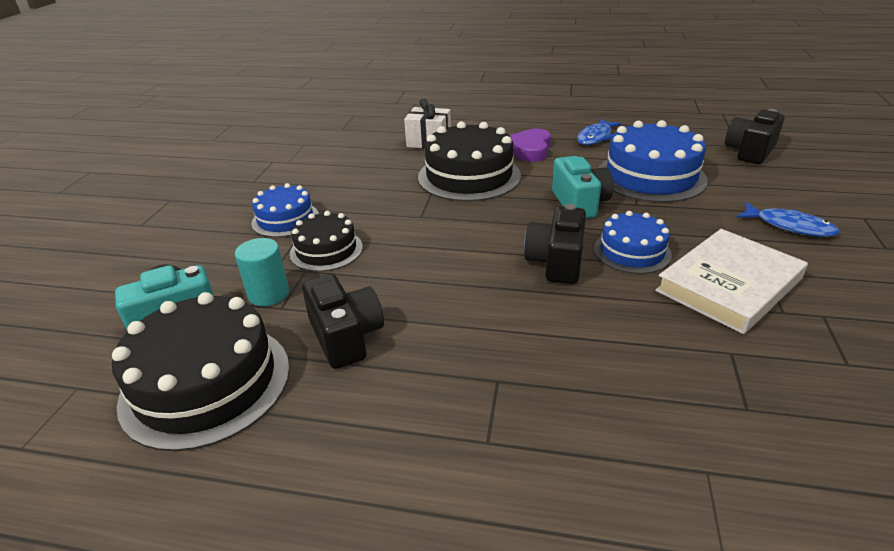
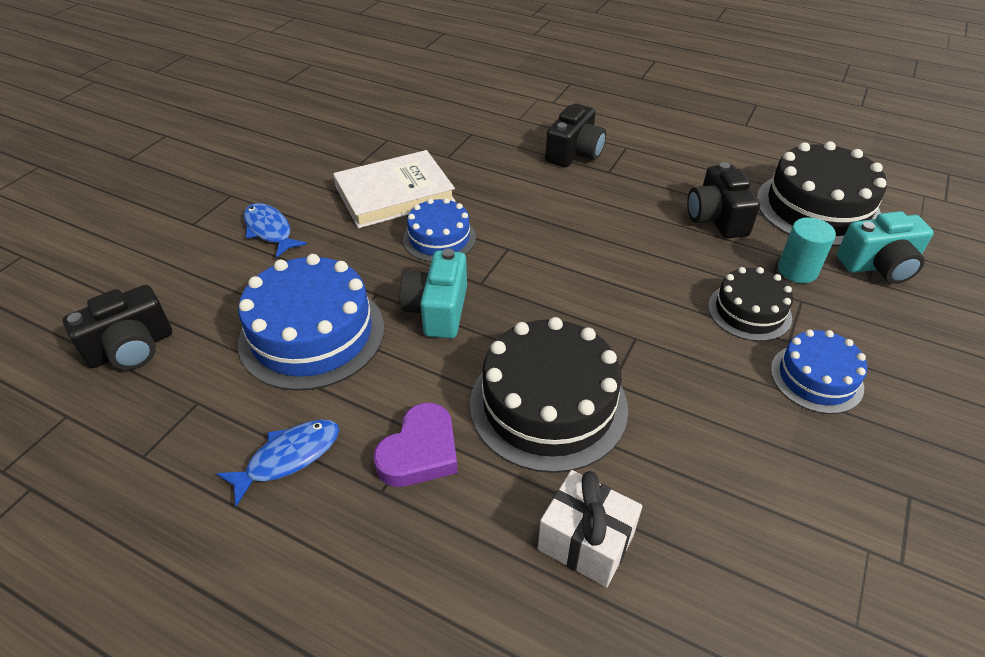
camera: 165 degrees left, 10 degrees up
black camera [524,204,586,284] -> black camera moved to [545,104,606,167]

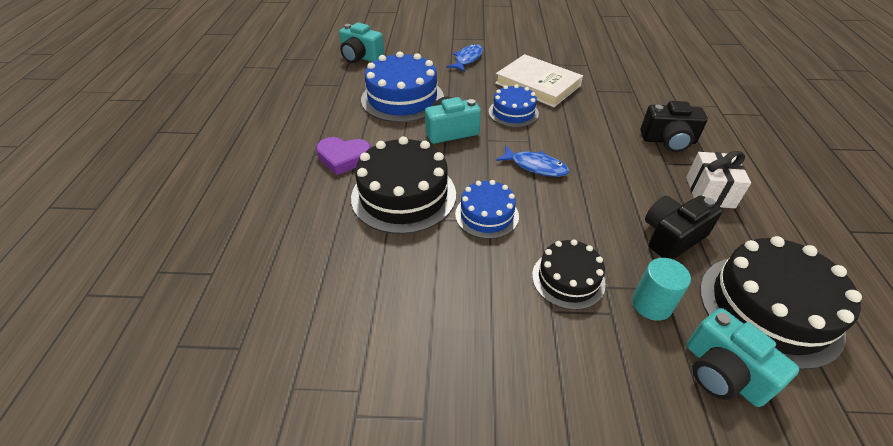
camera: 65 degrees right, 0 degrees up
black camera [63,285,172,370] -> turquoise camera [339,23,384,63]
blue fish [216,419,339,506] -> blue fish moved to [496,146,569,177]
white gift [538,470,642,587] -> white gift moved to [686,151,751,208]
blue cake [771,330,867,414] -> blue cake moved to [455,180,519,239]

